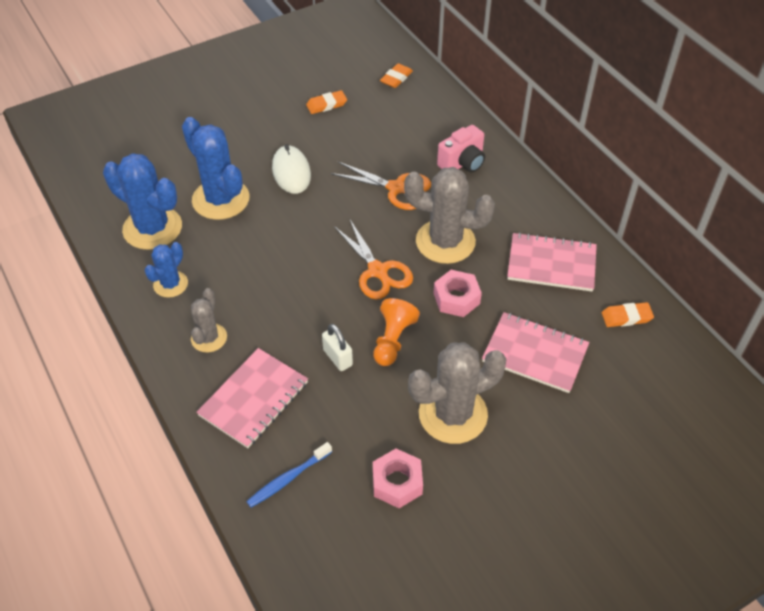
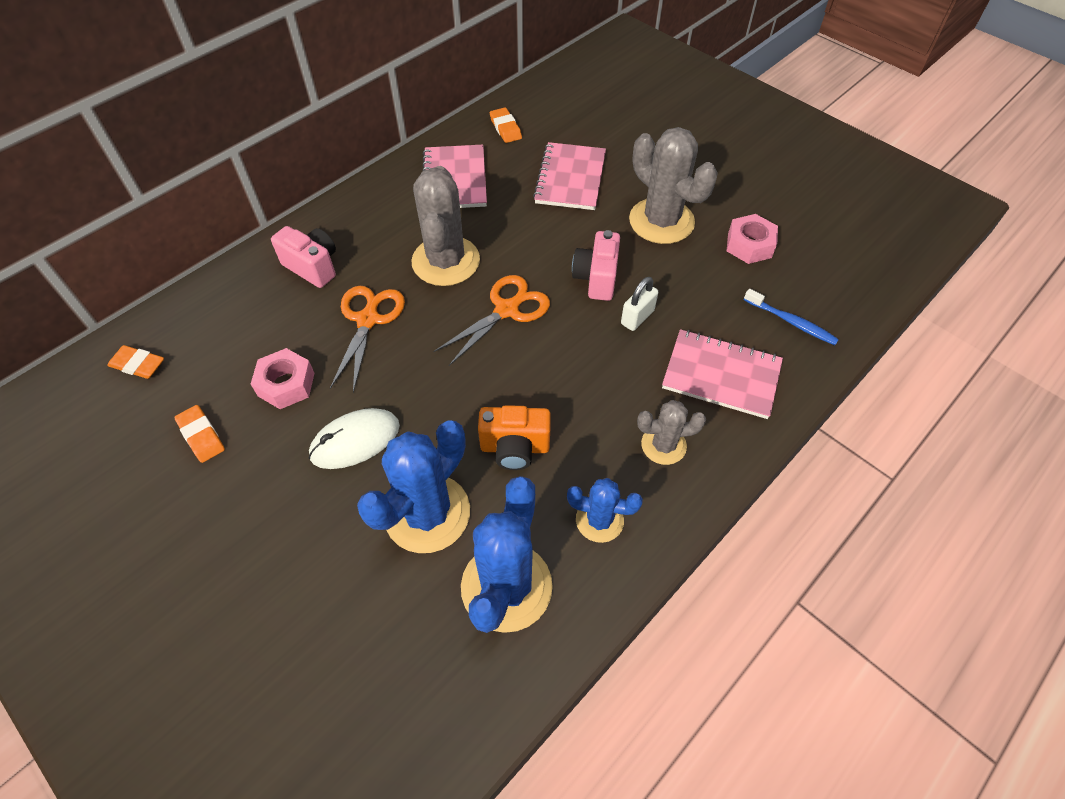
camera: 105 degrees left, 5 degrees up
orange pawn [373,298,420,366] -> pink camera [572,230,620,301]
pink nut [434,270,482,317] -> pink nut moved to [251,348,315,409]
none -> orange camera [478,405,551,470]

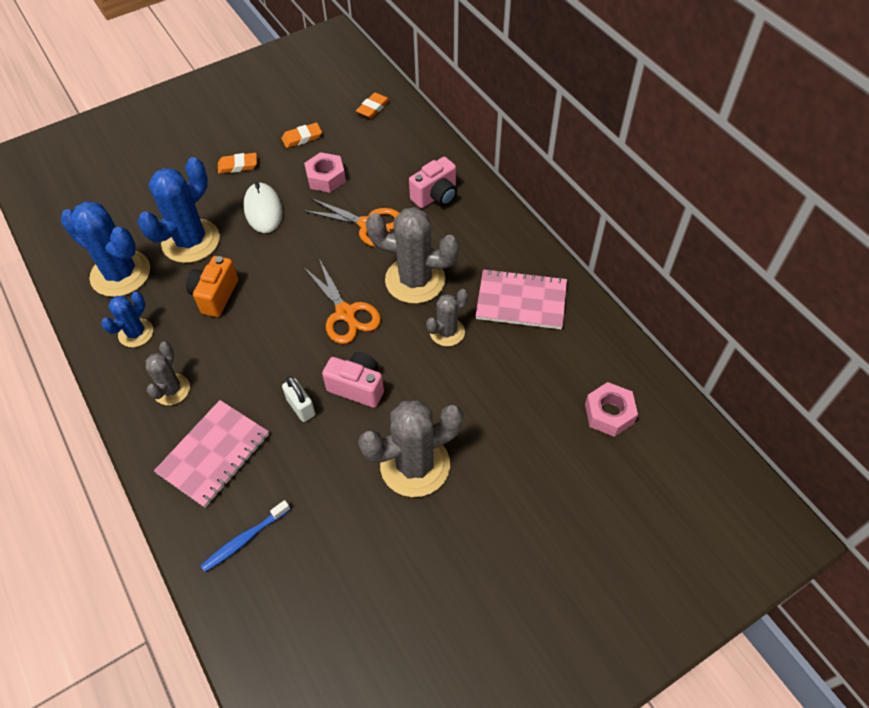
camera: 105 degrees right, 0 degrees up
blue cactus [357,421,470,553] -> blue cactus turned 75 degrees clockwise [138,157,220,263]
orange eraser [490,107,522,143] -> orange eraser moved to [218,153,257,174]
pink notebook [533,142,606,210] -> none
pink nut [727,214,778,264] -> pink nut moved to [585,382,638,437]
none -> grey cactus [426,289,468,346]

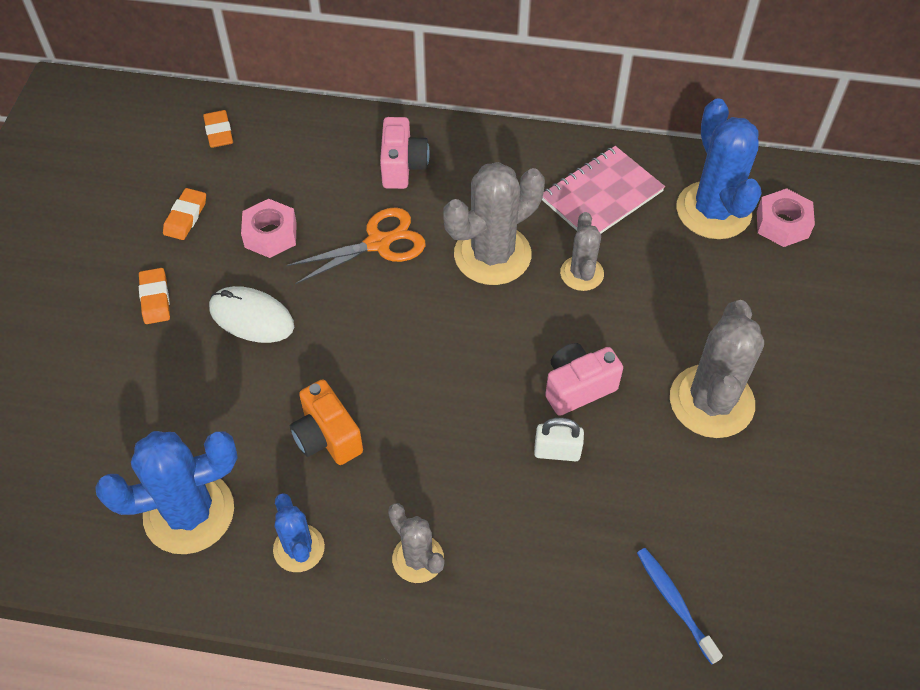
camera: 50 degrees left, 0 degrees up
blue cactus [138,157,220,263] -> blue cactus moved to [676,98,762,239]
pink notebook [154,400,269,508] -> none
blue toothbrush [201,500,290,572] -> blue toothbrush turned 150 degrees clockwise [637,548,723,665]
orange eraser [218,153,257,174] -> orange eraser turned 45 degrees counterclockwise [139,268,170,324]
orange scissors [304,259,381,344] -> none

